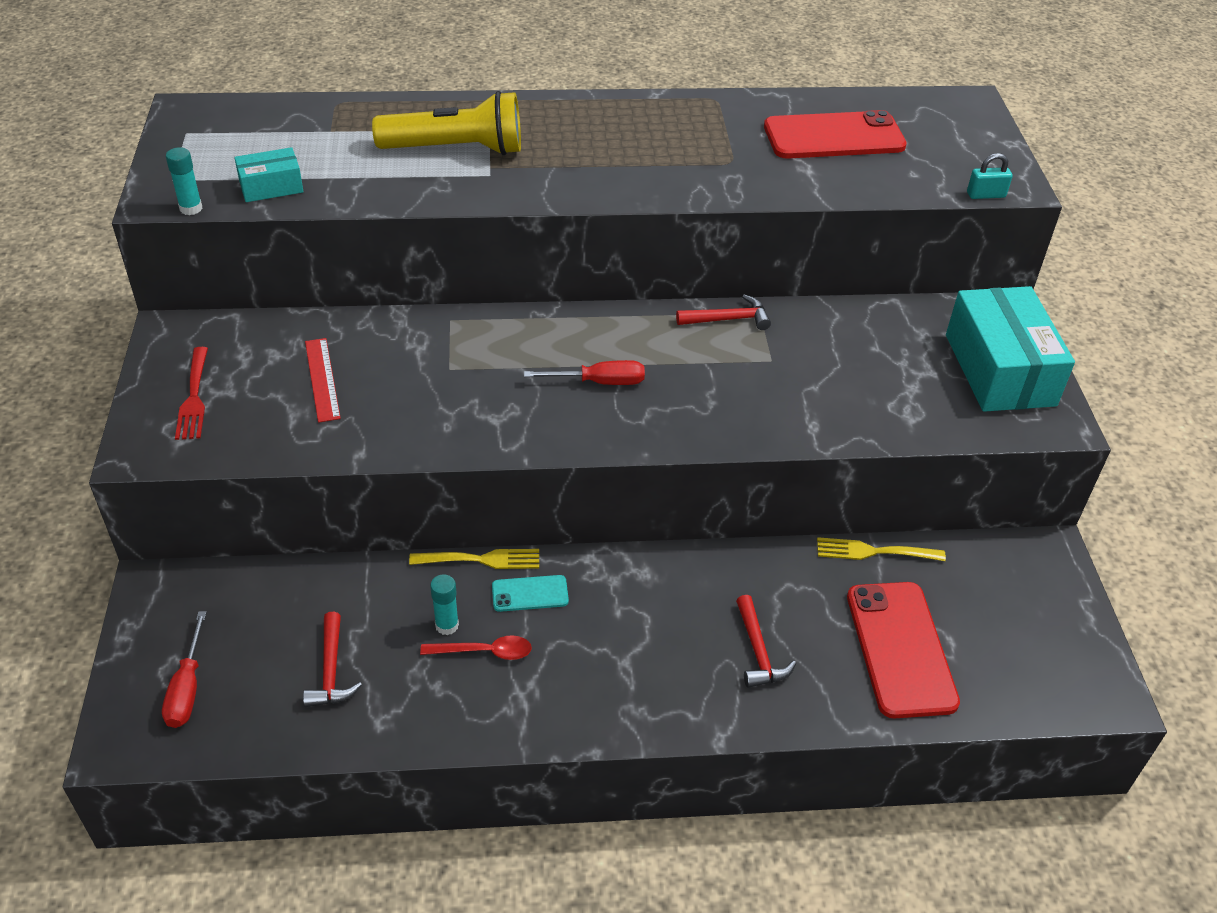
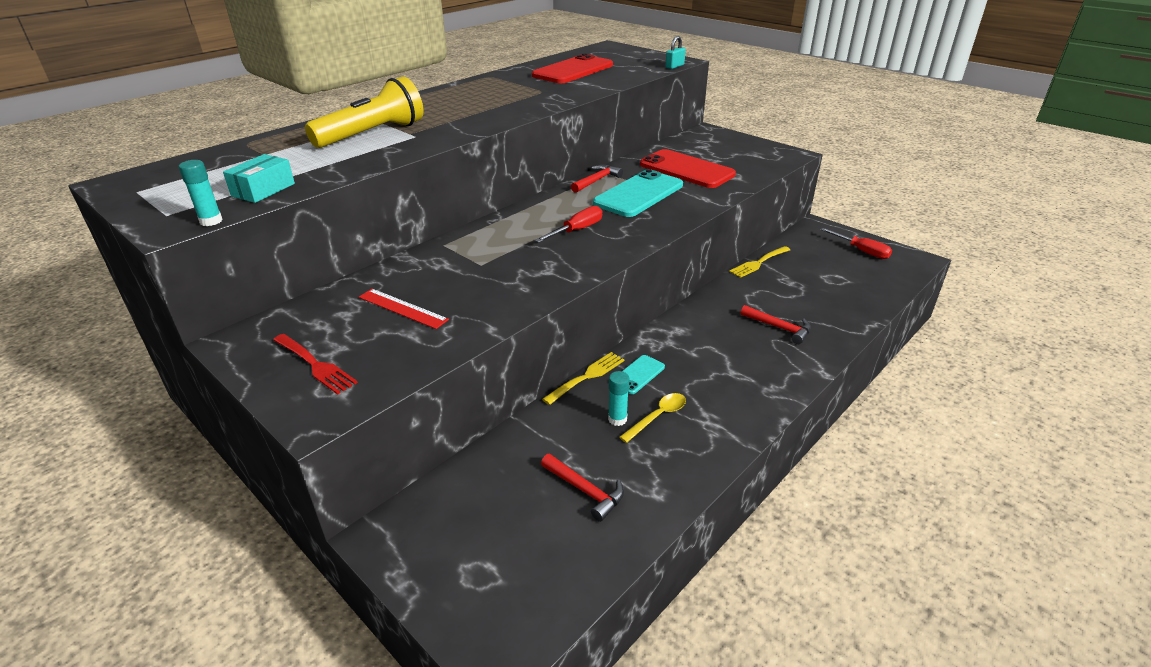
camera: 40 degrees left, 10 degrees down
red screwdriver [162,611,207,728] -> red screwdriver moved to [821,228,892,259]
red spoon [420,635,532,660] -> yellow spoon [619,393,686,443]
red phone [847,582,960,718] -> red phone moved to [640,149,736,188]
turquoise box [946,286,1075,412] -> none
none -> turquoise phone [593,169,683,217]

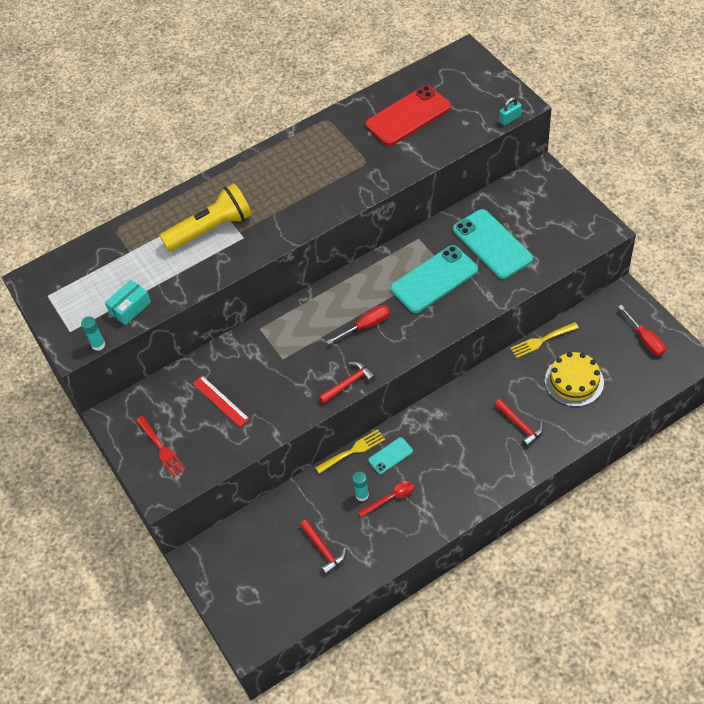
camera: 20 degrees right, 20 degrees up
red hammer [571,165,623,193] -> red hammer moved to [319,362,376,404]
yellow spoon [619,393,686,443] -> red spoon [358,481,414,517]
red phone [640,149,736,188] -> turquoise phone [453,209,533,279]
none -> yellow cake [545,352,604,407]

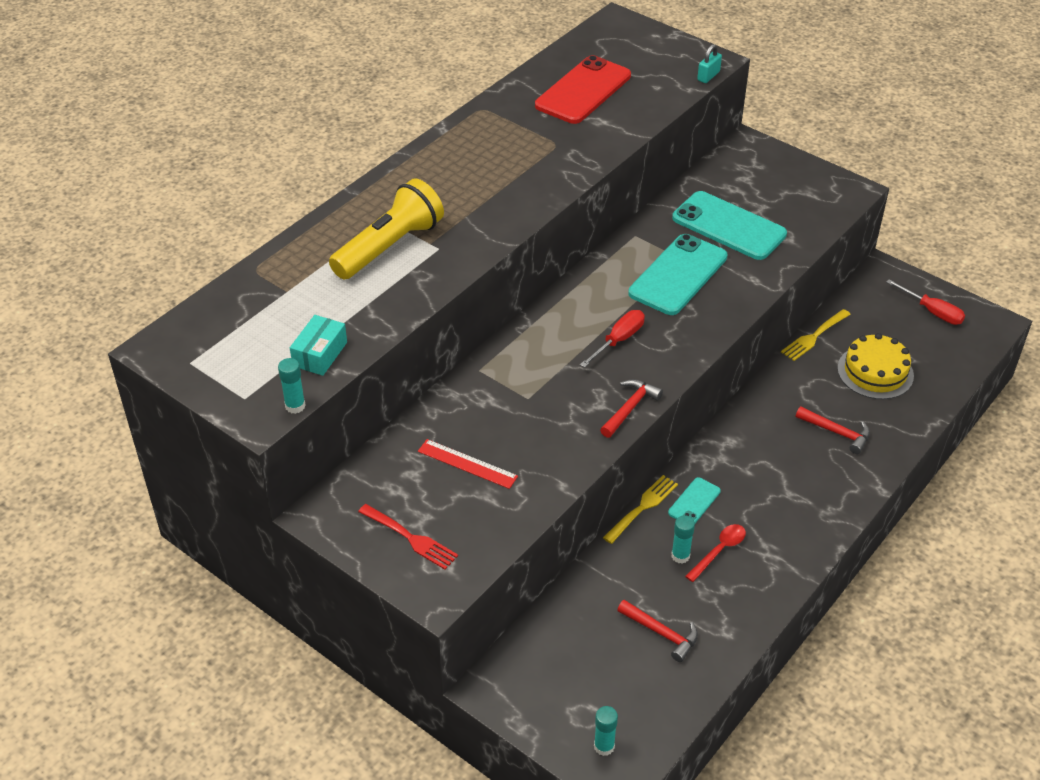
camera: 25 degrees left, 10 degrees down
none -> turquoise glue stick [594,706,618,756]

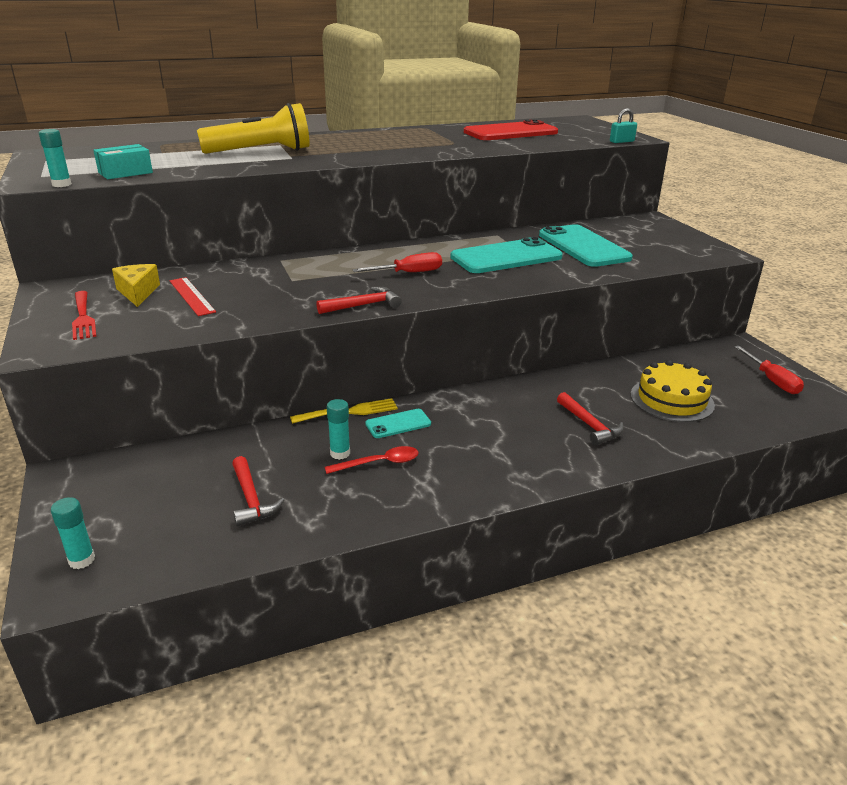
camera: 30 degrees right, 15 degrees down
yellow fork [781,309,851,361] -> none
none -> yellow cheese [112,264,160,307]

